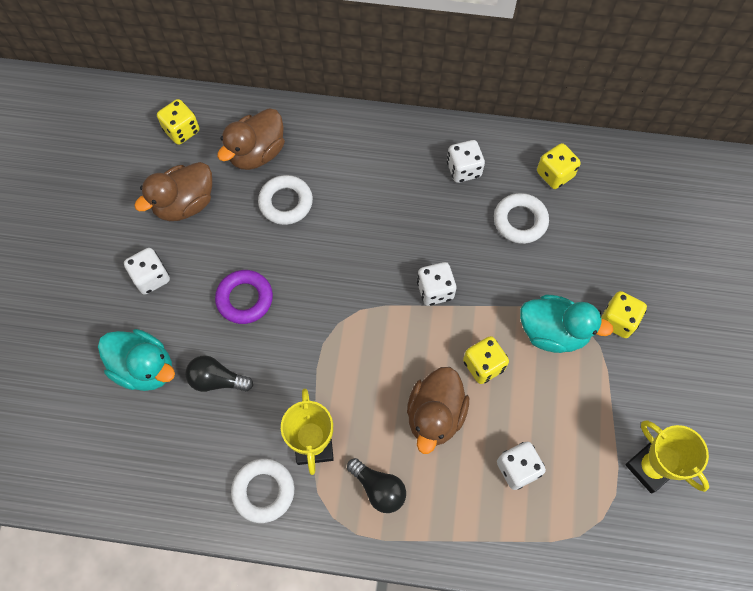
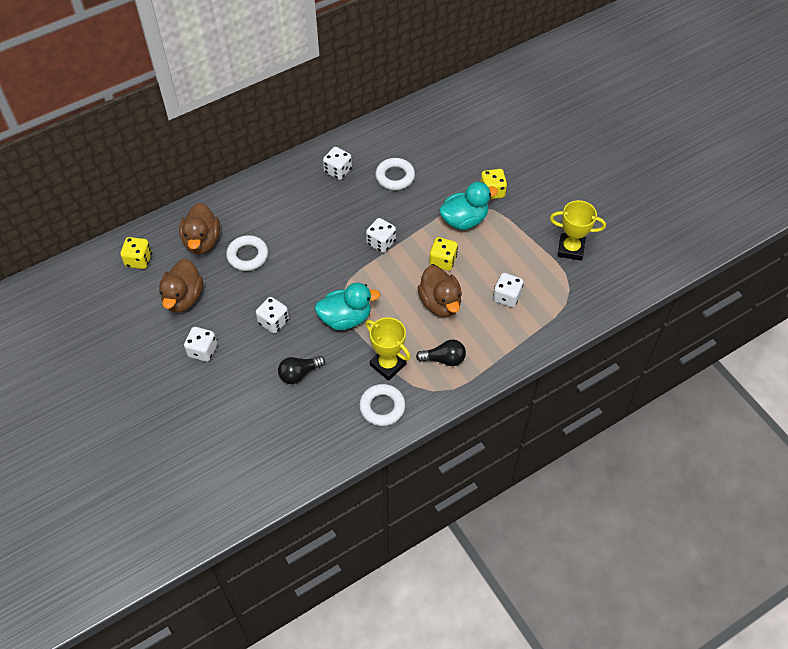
camera: 40 degrees left, 10 degrees down
turquoise duck [98,329,175,391] -> turquoise duck moved to [315,283,381,330]
purple ring [215,270,273,324] -> white dice [256,297,289,333]
yellow dice [537,143,581,189] -> none

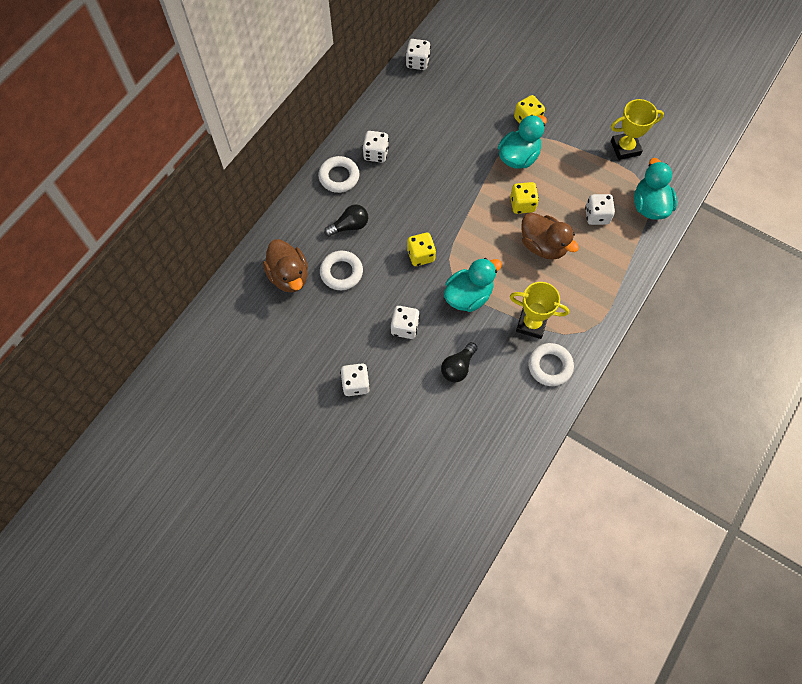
camera: 25 degrees left, 10 degrees up
yellow dice [121,237,152,269] -> yellow dice moved to [407,233,436,266]
brown duck [159,259,203,312] -> none
white dice [366,218,396,253] -> white dice moved to [406,39,431,70]
white ring [375,158,415,190] -> white ring moved to [318,156,360,193]
black light bulb [416,339,466,366] -> black light bulb moved to [324,204,368,237]
none -> turquoise duck [634,158,677,220]

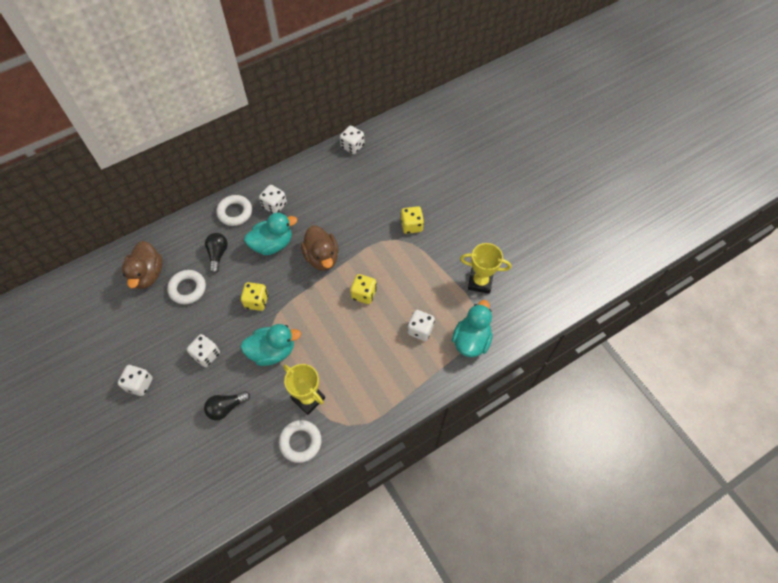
camera: 25 degrees right, 5 degrees down
black light bulb [324,204,368,237] -> black light bulb turned 90 degrees counterclockwise [205,233,228,273]
turquoise duck [498,115,547,169] -> turquoise duck moved to [244,213,297,255]
brown duck [521,213,579,260] -> brown duck moved to [301,225,339,271]

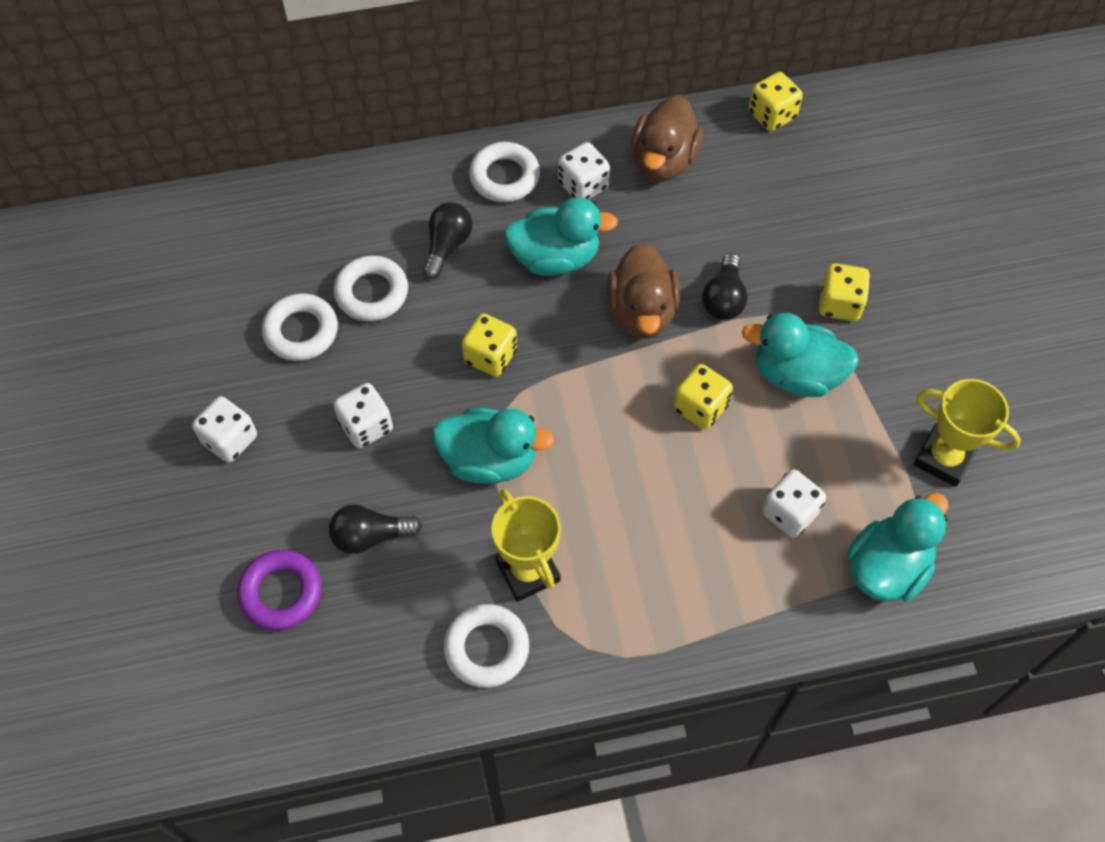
camera: 20 degrees right, 0 degrees up
brown duck [122,241,162,289] -> brown duck moved to [631,95,703,181]
white dice [340,126,365,154] -> yellow dice [749,72,803,131]
none -> purple ring [237,550,322,630]
none -> white ring [262,293,338,361]
none -> black light bulb [702,253,748,320]
none -> turquoise duck [742,313,859,397]

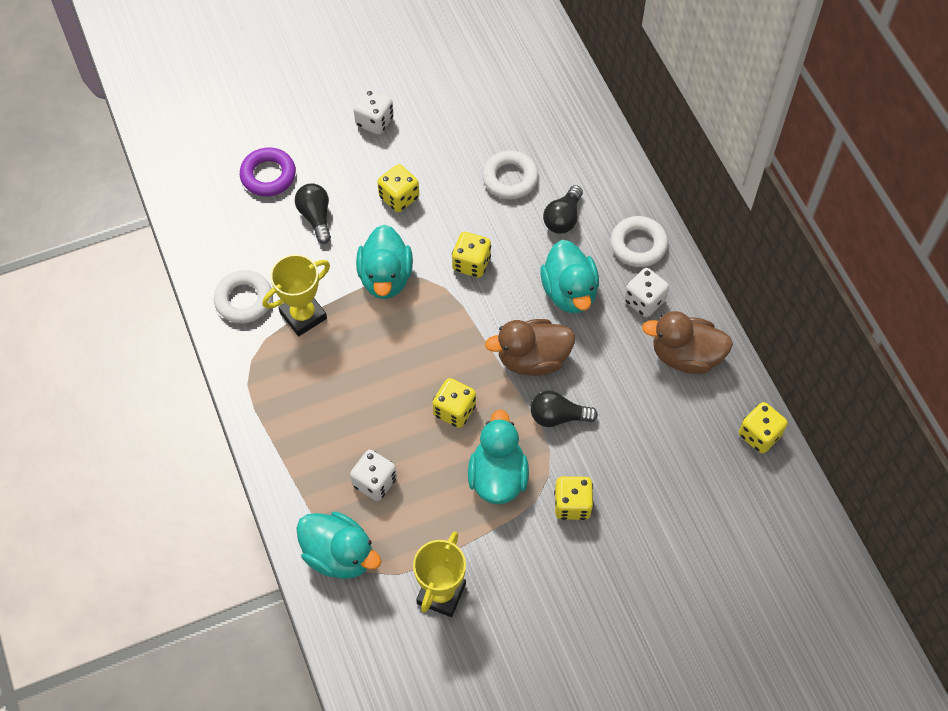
camera: 80 degrees right, 0 degrees up
white ring [262,293,338,361] -> none
white dice [333,383,393,448] -> yellow dice [377,164,419,212]
black light bulb [423,202,473,279] -> black light bulb turned 105 degrees clockwise [543,185,583,234]

